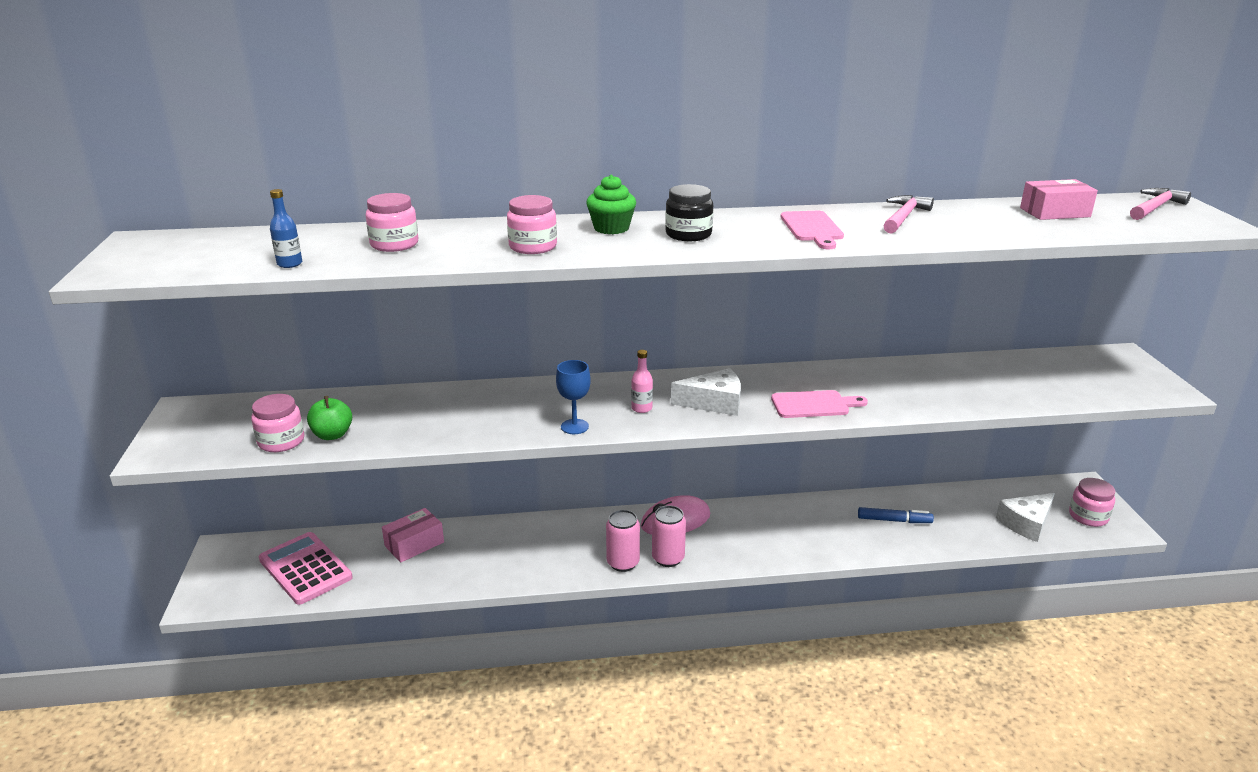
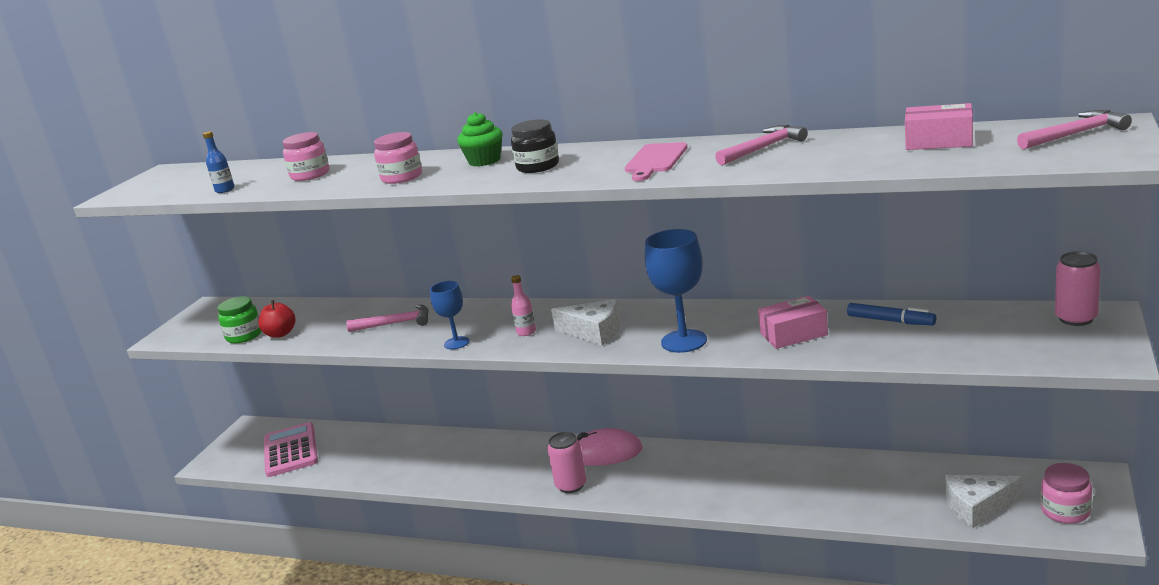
camera: 30 degrees right, 5 degrees down
pink jar [251,394,304,452] -> green jar [218,296,262,343]
green apple [307,396,352,440] -> red apple [258,300,295,338]
pink box [382,508,444,562] -> pink box moved to [758,296,828,349]
pink can [606,510,640,572] -> pink can moved to [1055,251,1101,326]
pink cutting board [771,390,868,418] -> blue goblet [645,229,707,353]
blue marker [858,507,934,523] -> blue marker moved to [847,303,936,325]
none -> pink hammer [346,305,429,332]

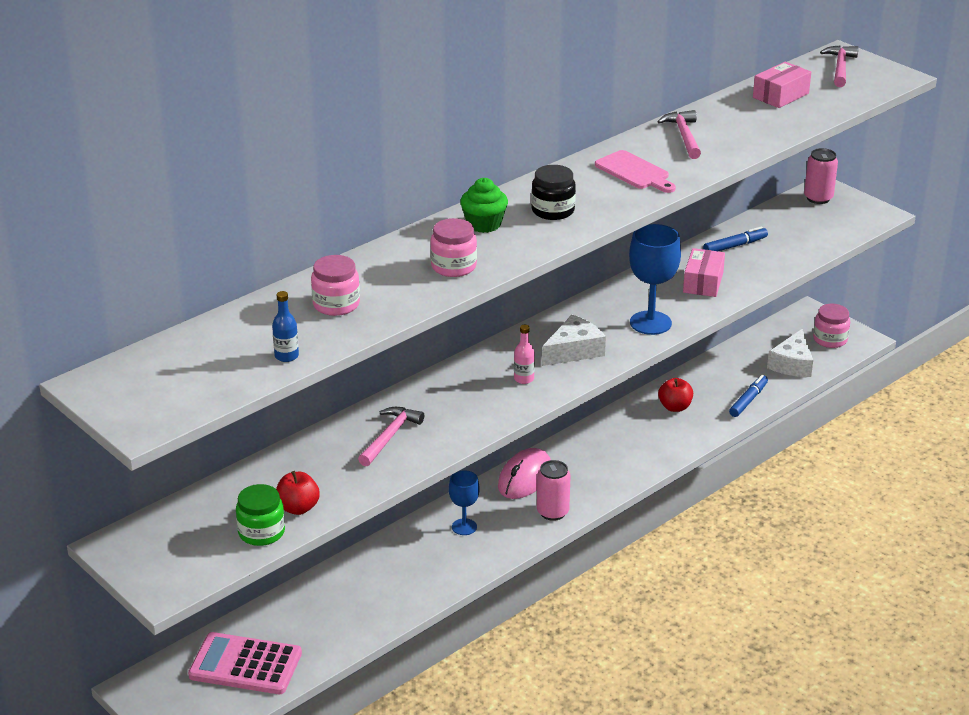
camera: 65 degrees left, 10 degrees up
blue goblet [430,281,470,349] -> blue goblet moved to [449,470,479,535]
none -> red apple [658,378,693,412]
none -> blue marker [729,375,768,417]

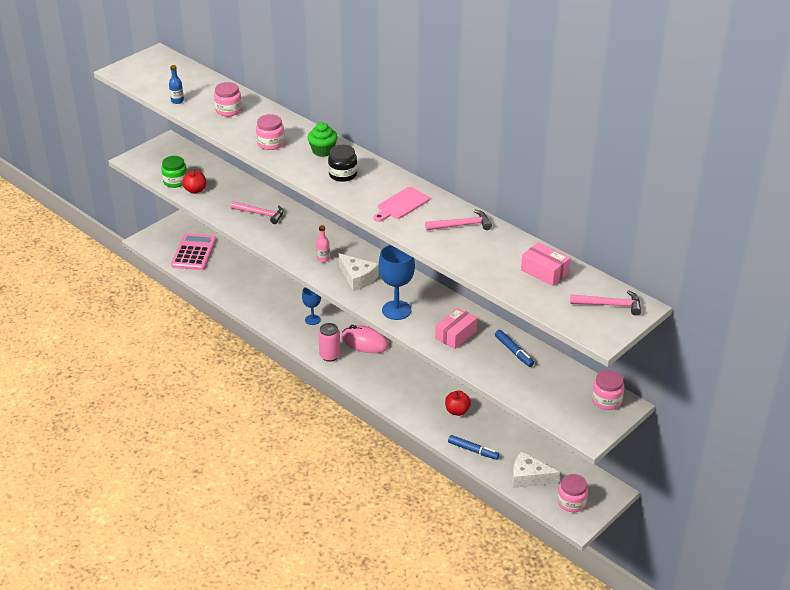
camera: 85 degrees right, 5 degrees up
pink box [683,248,725,297] -> pink box turned 60 degrees counterclockwise [435,308,477,349]
pink can [804,148,838,204] -> pink jar [592,370,624,410]

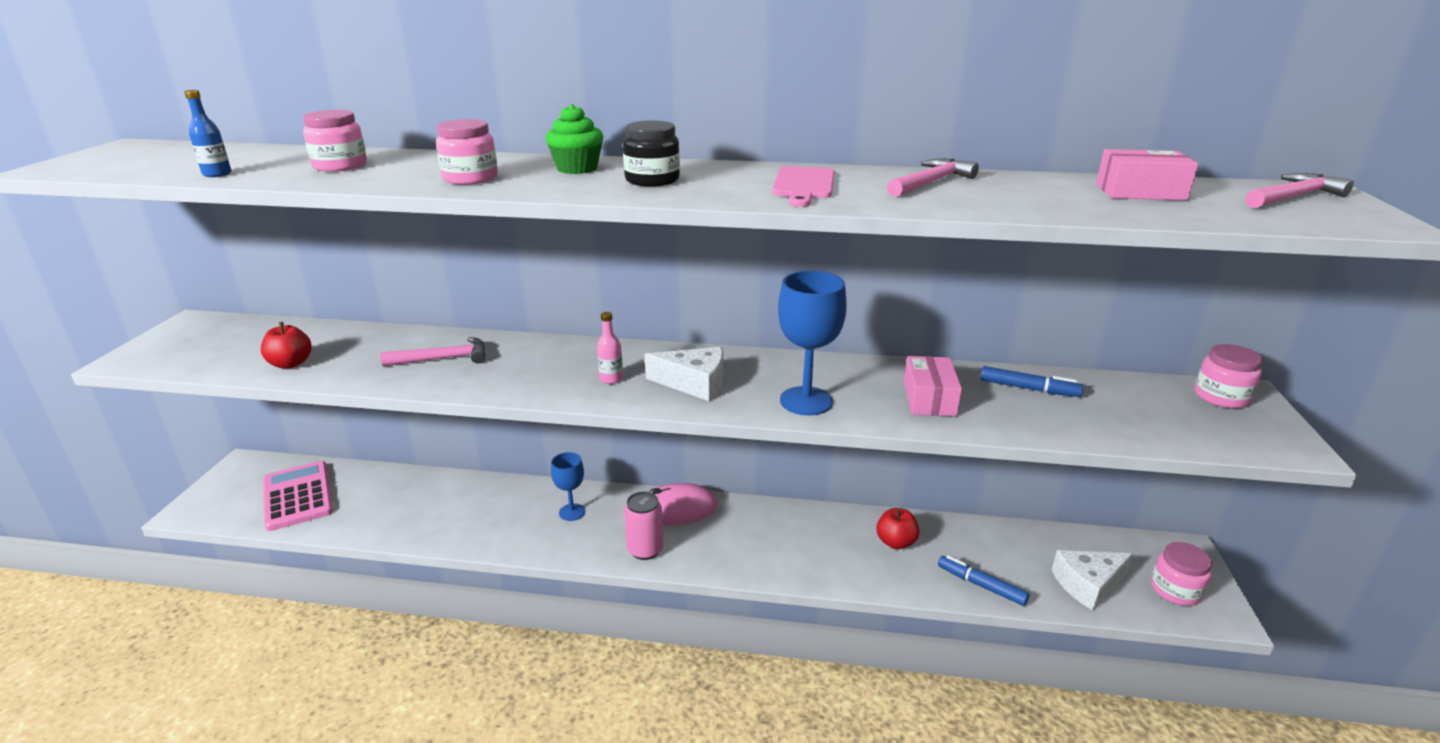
camera: 35 degrees left, 10 degrees down
green jar [161,156,187,188] -> none
blue marker [448,435,500,460] -> blue marker turned 135 degrees counterclockwise [938,555,1030,606]

